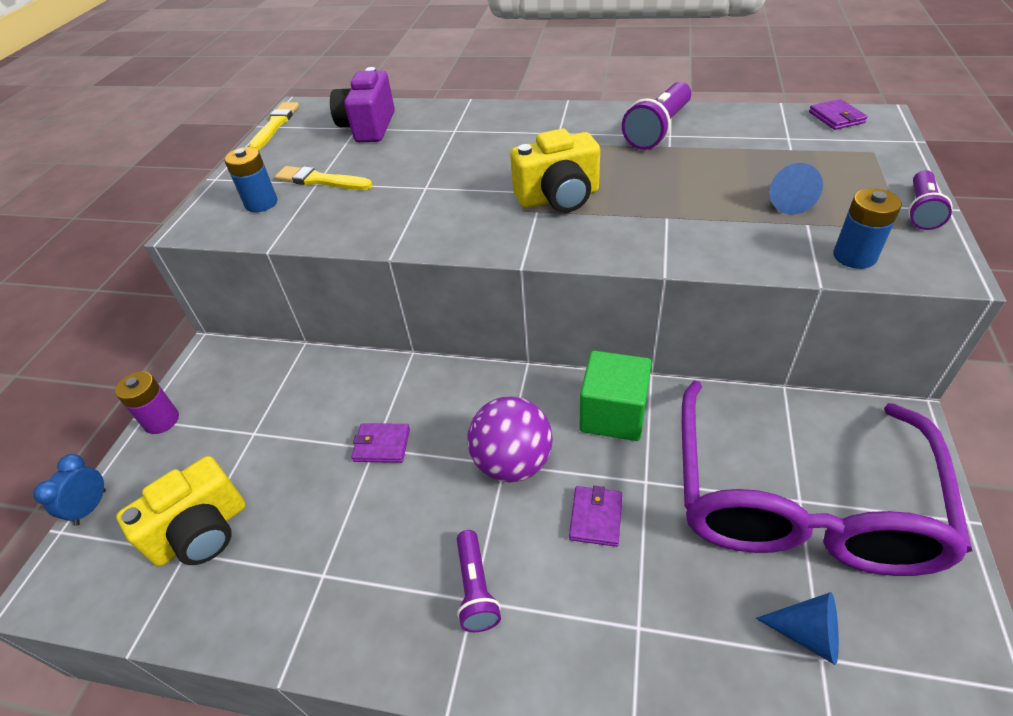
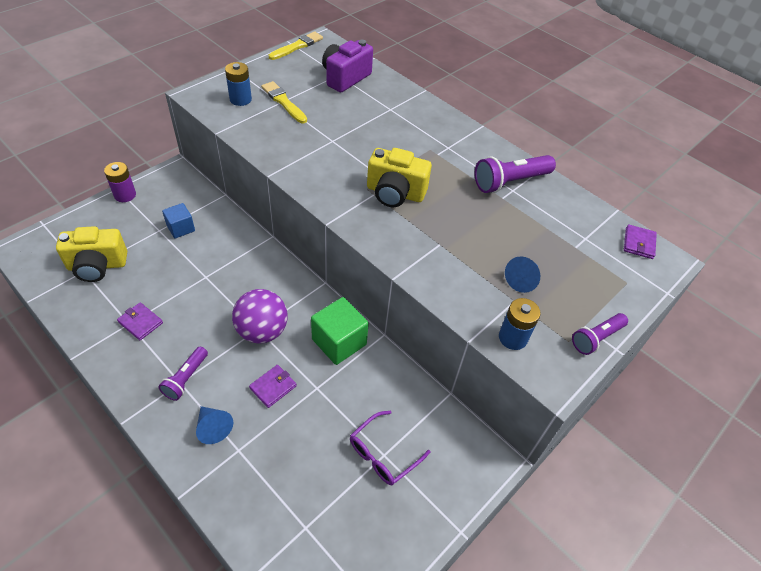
camera: 25 degrees right, 5 degrees up
blue clock [33,454,106,526] -> none
purple wallet [351,423,410,463] -> purple wallet moved to [117,302,163,340]
purple glasses [682,381,972,576] -> purple glasses [350,411,430,485], size x0.41
blue cone [756,592,839,665] -> blue cone moved to [196,406,233,444]
none -> blue cube [162,203,195,238]

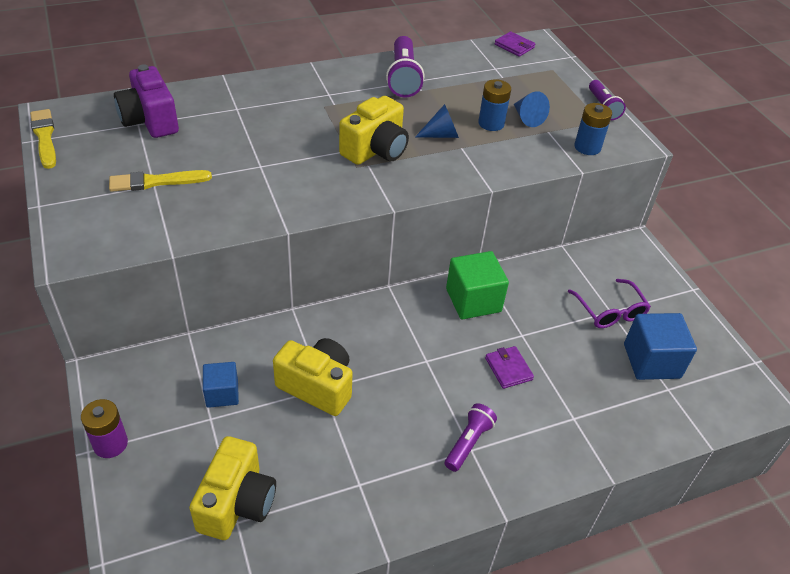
camera: 65 degrees left, 5 degrees down
purple wallet [117,302,163,340] -> none
purple flashlight [158,347,208,401] -> purple flashlight turned 105 degrees counterclockwise [445,403,497,472]
blue cone [196,406,233,444] -> blue cone moved to [415,104,459,138]
blue battery [225,62,252,106] -> blue battery moved to [478,79,511,131]
purple ball [232,289,288,343] -> none
none -> yellow camera [273,338,353,416]
none -> blue cube [624,313,697,380]

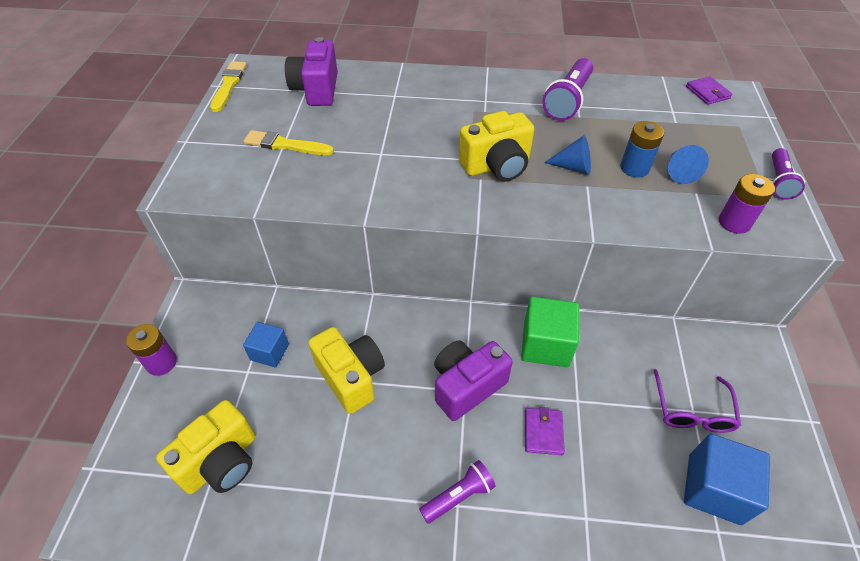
camera: 30 degrees right, 5 degrees up
blue battery [574,103,612,155] -> purple battery [719,174,775,234]
none -> purple camera [434,340,513,421]

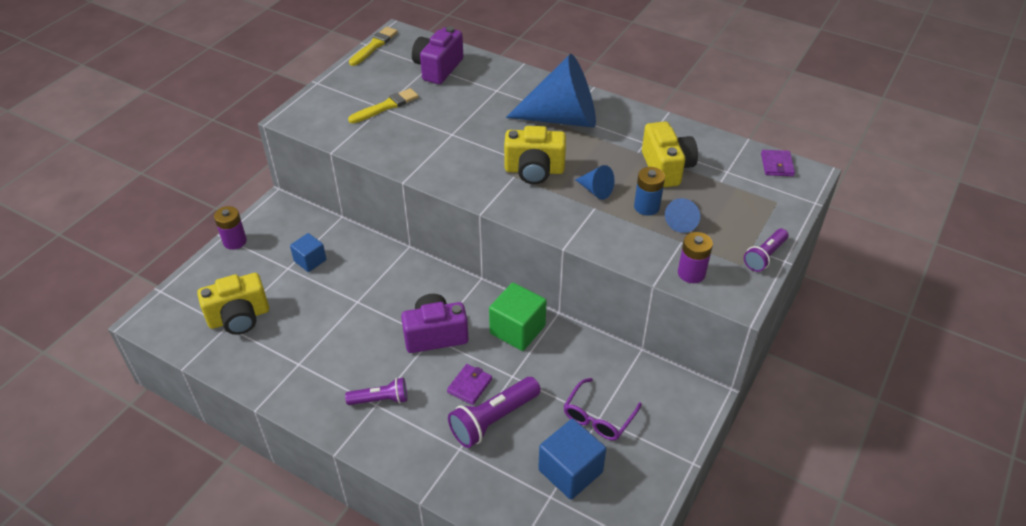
camera: 25 degrees right, 5 degrees down
yellow brush [243,130,334,155] -> yellow brush turned 105 degrees clockwise [348,88,419,123]
yellow camera [309,327,385,414] -> yellow camera moved to [642,122,698,187]
purple flashlight [542,58,593,121] -> purple flashlight moved to [448,377,541,448]
none -> blue cone [506,54,596,128]

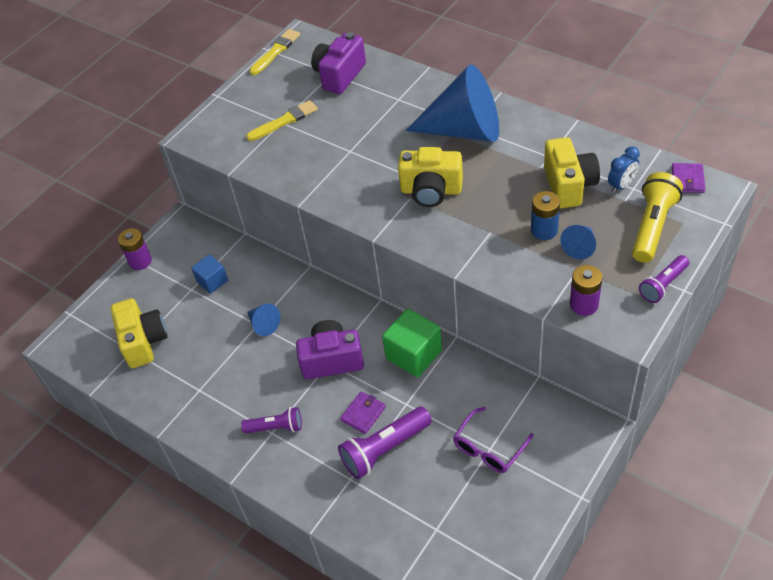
camera: 10 degrees right, 5 degrees up
yellow camera [197,273,269,335] -> yellow camera turned 90 degrees counterclockwise [111,298,168,368]
blue cube [538,419,606,500] -> none
blue cone [575,165,614,200] -> blue cone moved to [247,304,281,336]
none -> blue clock [608,146,640,193]
none -> yellow flashlight [632,172,683,263]

